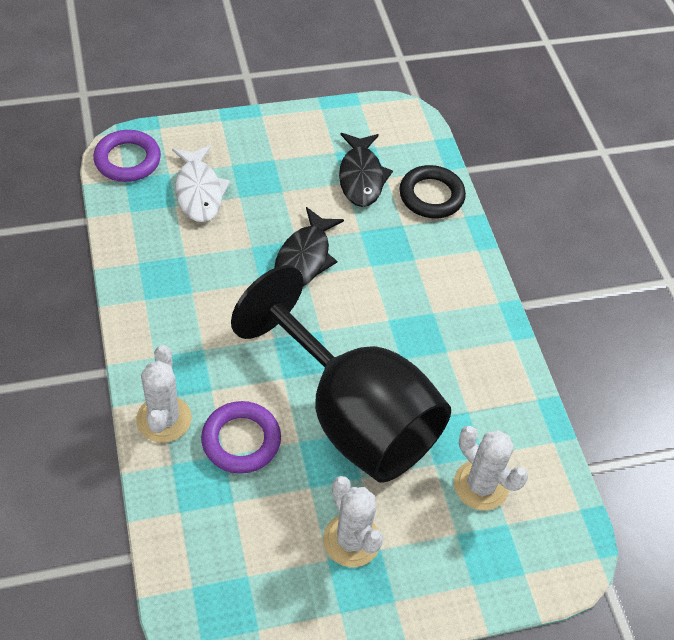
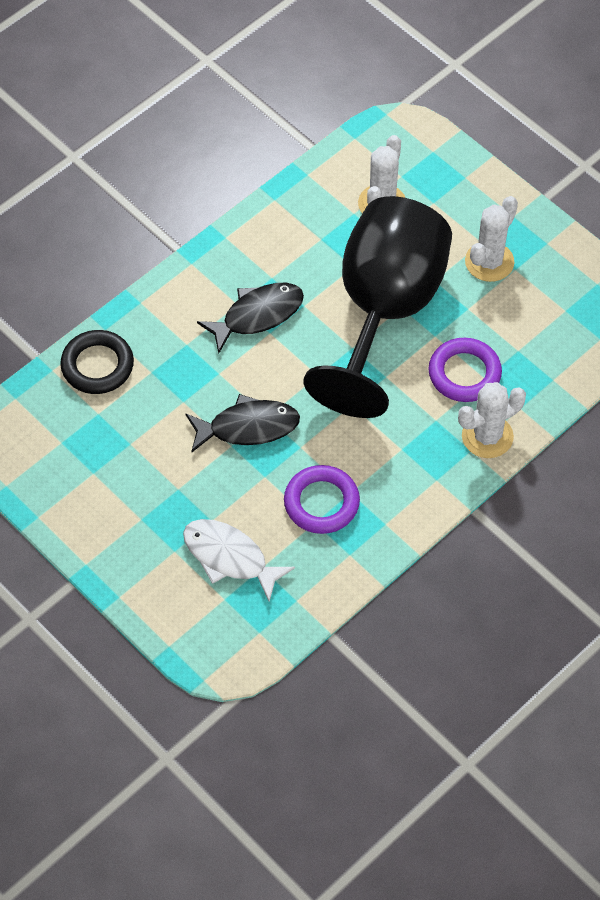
camera: 115 degrees left, 5 degrees up
purple ring [93,130,161,182] -> purple ring moved to [284,465,360,534]
white fish [172,145,230,222] -> white fish turned 105 degrees counterclockwise [183,519,295,602]
black fish [339,133,393,207] -> black fish moved to [197,283,304,354]

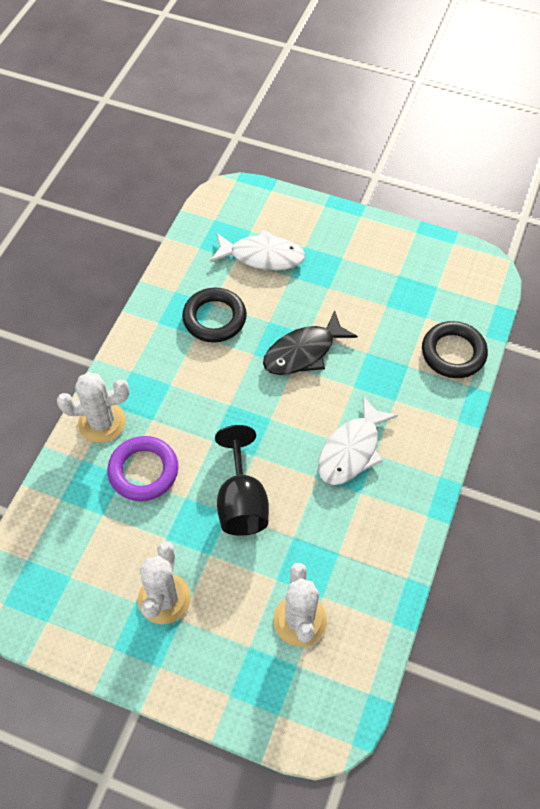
camera: 155 degrees right, 0 degrees up
black fish [197,283,304,354] -> white fish [318,396,398,485]
purple ring [284,465,360,534] -> black ring [182,288,247,343]
black goblet [303,196,452,418] -> black goblet [215,425,269,536], size x0.50
white cactus [458,382,526,458] -> white cactus turned 45 degrees clockwise [57,372,129,443]

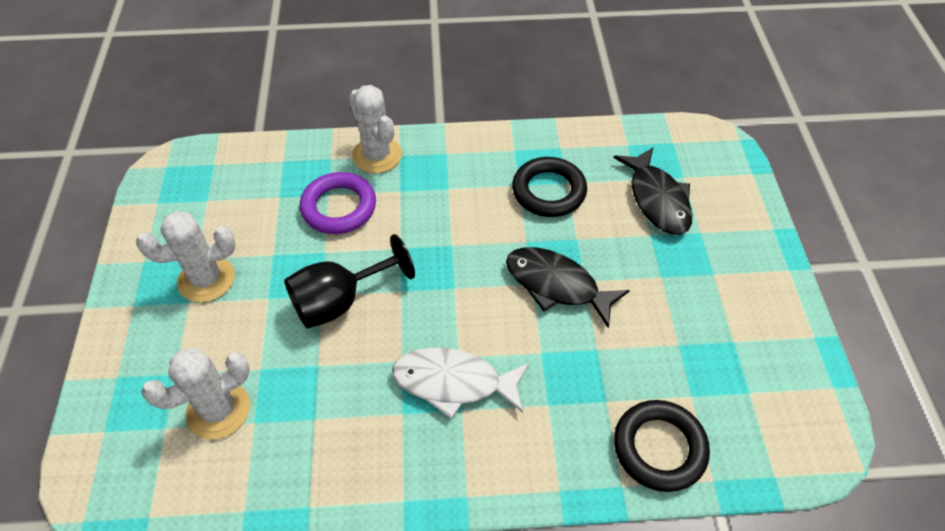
camera: 65 degrees right, 5 degrees down
white fish [210,230,305,270] -> black fish [613,147,693,235]

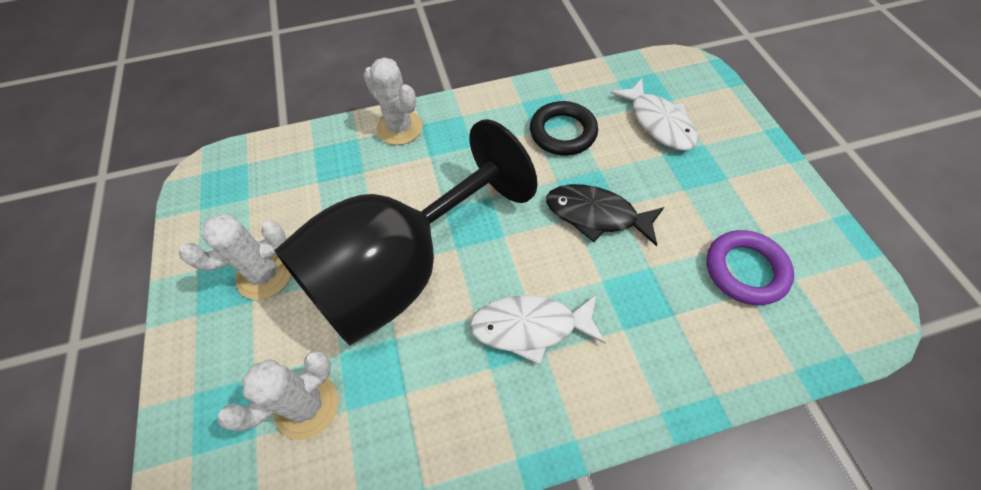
camera: 10 degrees left, 5 degrees up
black goblet [284,234,415,329] -> black goblet [274,119,538,346], size x2.01
purple ring [300,172,376,234] -> purple ring moved to [706,230,794,305]
black fish [613,147,693,235] -> white fish [611,79,698,151]
black ring [614,400,710,492] -> none

